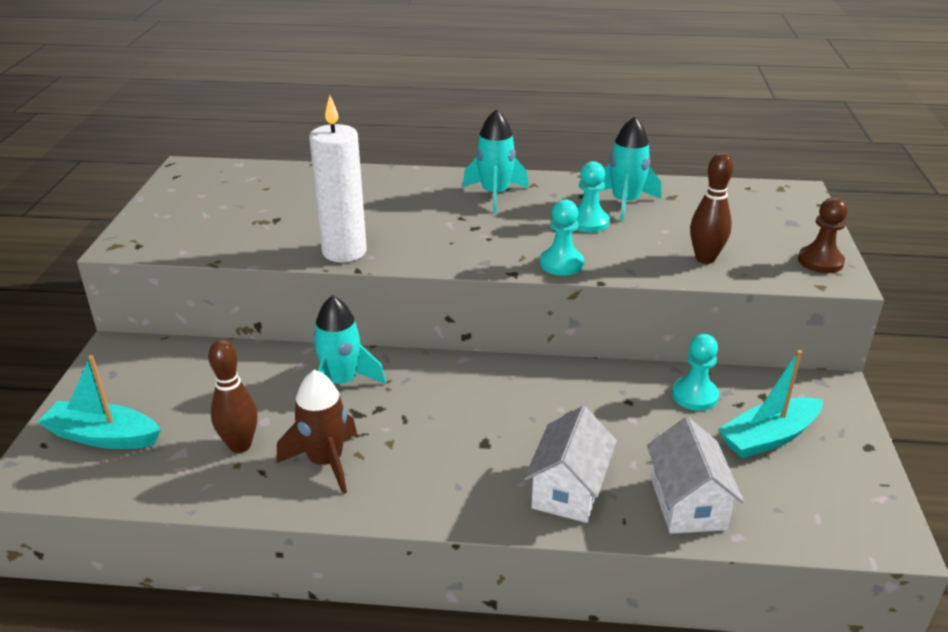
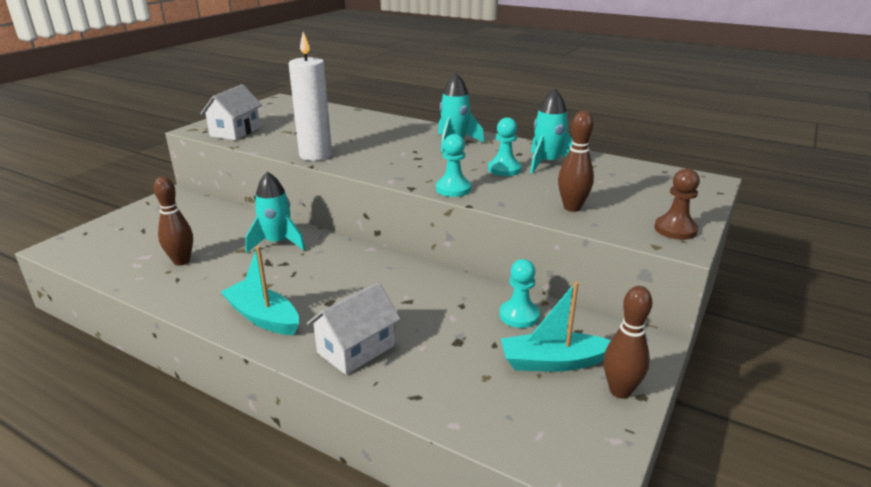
camera: 25 degrees right, 5 degrees down
turquoise boat [38,355,161,449] -> turquoise boat moved to [221,246,299,335]
brown rocket [277,370,357,494] -> none
white house [647,417,744,534] -> white house moved to [200,84,262,140]
none -> brown bowling pin [603,286,652,399]

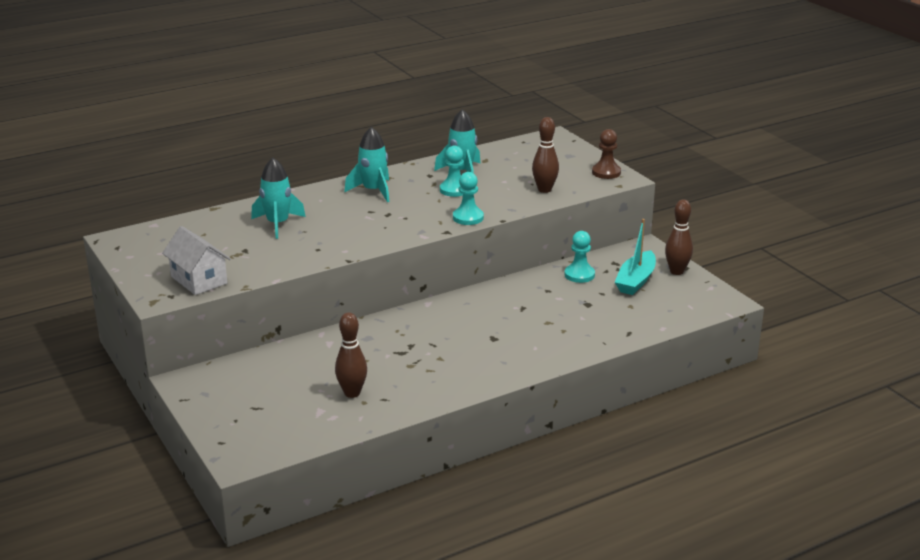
camera: 60 degrees left, 0 degrees up
turquoise boat [221,246,299,335] -> none
turquoise rocket [245,171,305,253] -> turquoise rocket moved to [251,158,306,239]
white candle [289,32,332,161] -> none
white house [307,282,400,375] -> none

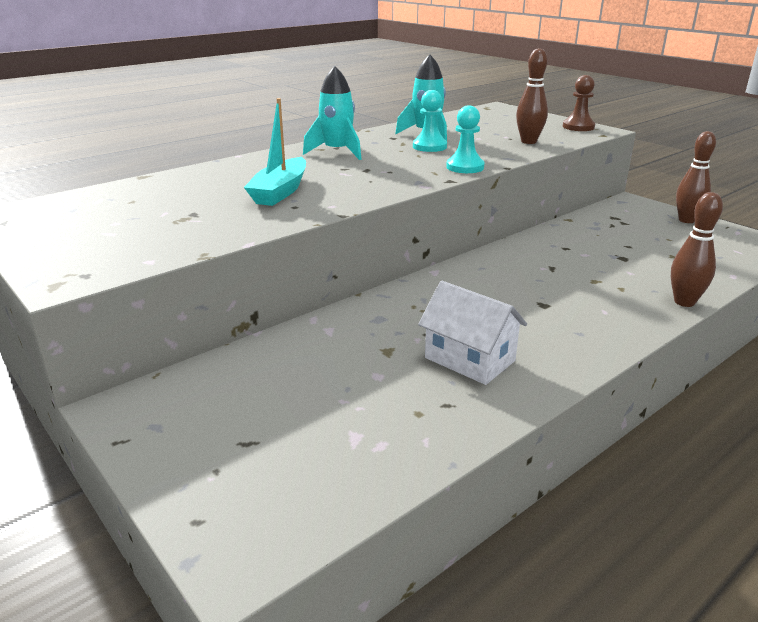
camera: 10 degrees left, 0 degrees up
white house [162,226,231,295] -> white house moved to [418,281,527,385]
turquoise rocket [251,158,306,239] -> none
brown bowling pin [335,312,367,398] -> brown bowling pin moved to [671,192,723,307]
turquoise pawn [565,231,595,283] -> none
turquoise boat [615,219,656,295] -> turquoise boat moved to [244,98,306,206]

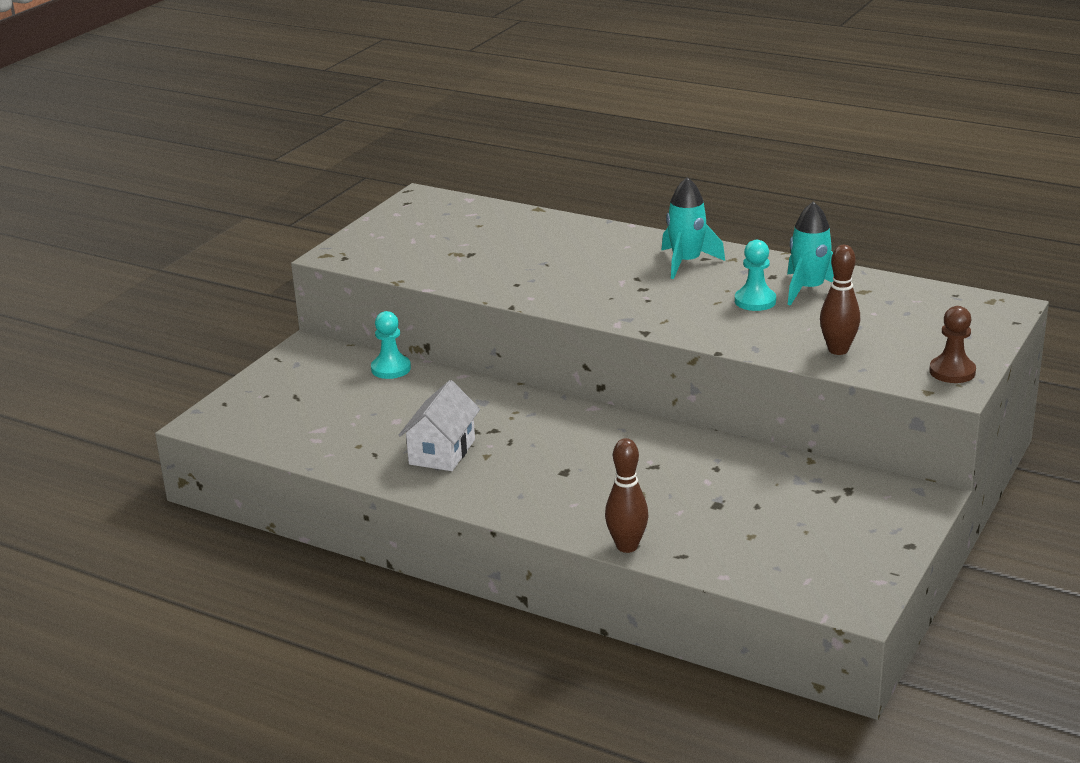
camera: 70 degrees right, 0 degrees up
turquoise boat [244,98,306,206] -> none
turquoise pawn [446,105,485,173] -> turquoise pawn moved to [371,311,411,379]
brown bowling pin [676,131,716,223] -> none

